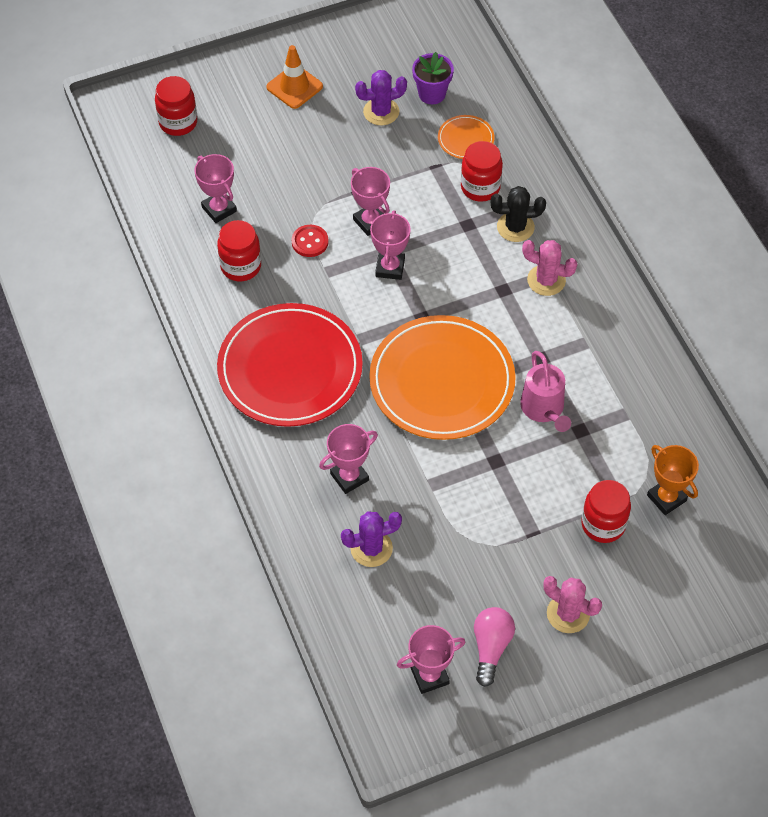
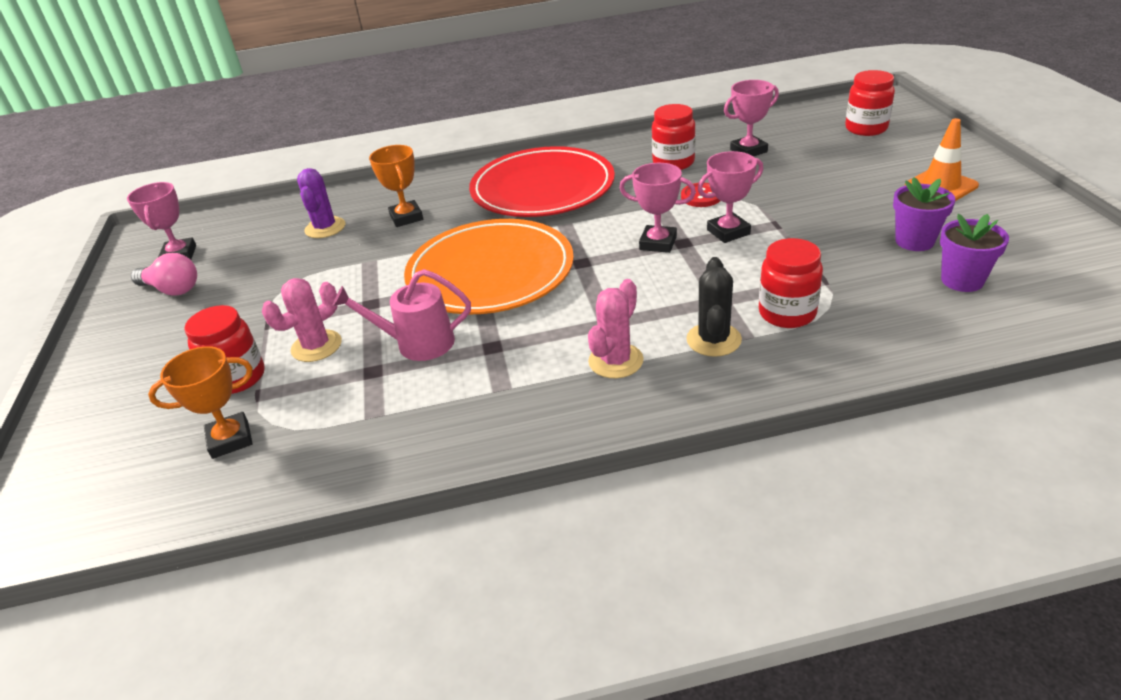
camera: 105 degrees right, 20 degrees down
pink trophy [319,424,378,494] -> orange trophy [369,145,423,227]
purple cactus [355,70,407,125] -> purple flower pot [893,177,955,251]
orange plate [438,115,495,159] -> none
pink cactus [543,576,602,633] -> pink cactus moved to [262,278,342,362]

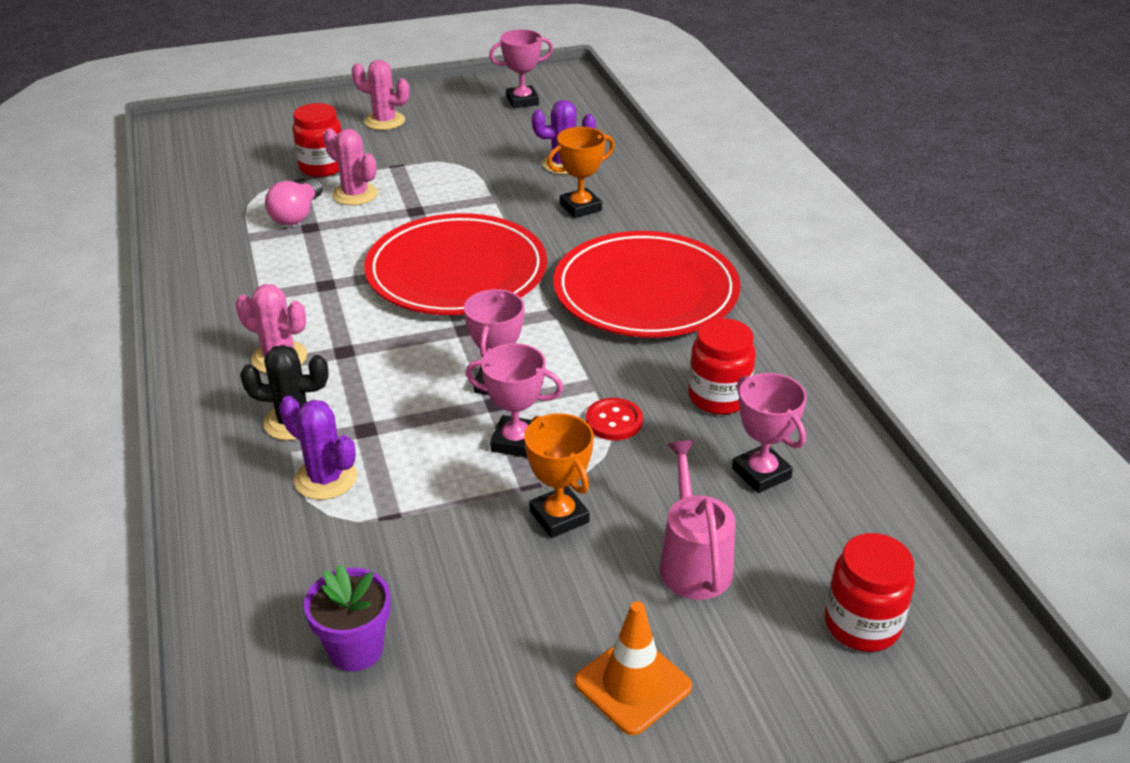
camera: 80 degrees right, 0 degrees up
pink light bulb [131,253,197,296] -> pink light bulb moved to [265,179,323,225]
orange trophy [148,346,253,459] -> orange trophy moved to [524,413,594,538]
pink watering can [333,269,471,361] -> pink watering can moved to [659,440,736,600]
orange plate [404,219,574,314] -> red plate [364,213,547,315]
pink trophy [698,151,763,243] -> pink trophy turned 45 degrees counterclockwise [466,343,563,458]
red jar [759,238,823,328] -> purple cactus [279,396,357,500]
purple flower pot [893,177,955,251] -> none
none -> pink cactus [352,60,410,130]

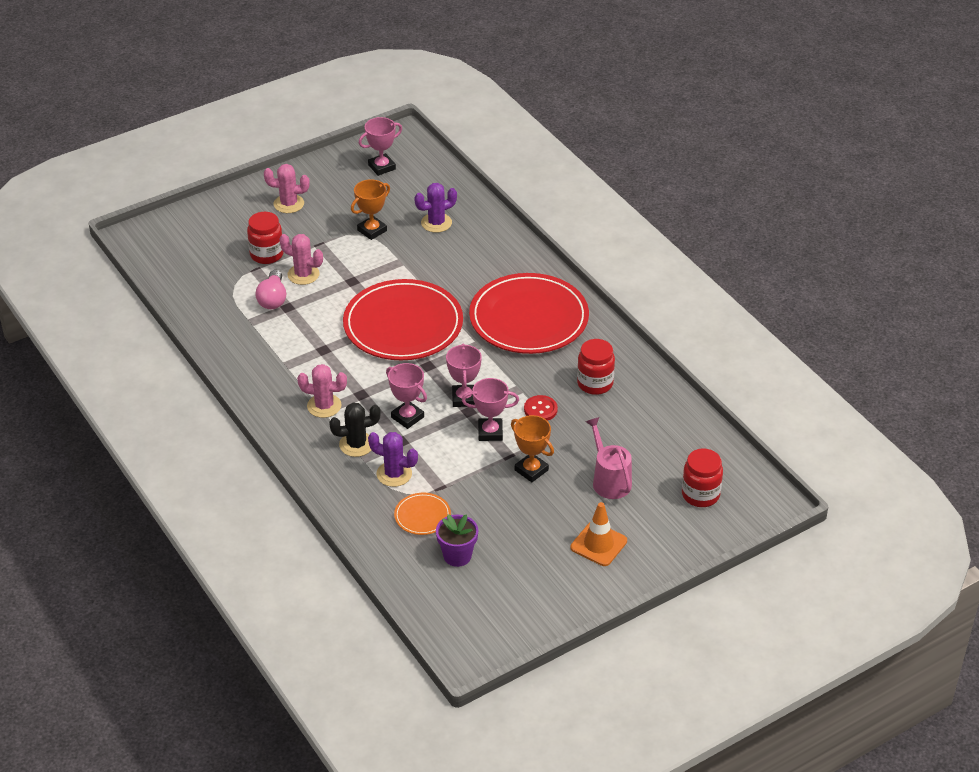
camera: 15 degrees left, 5 degrees up
orange trophy [547,127,615,218] -> orange trophy moved to [351,179,390,240]
pink trophy [732,373,807,493] -> pink trophy moved to [386,363,427,429]
none -> orange plate [394,493,451,535]

